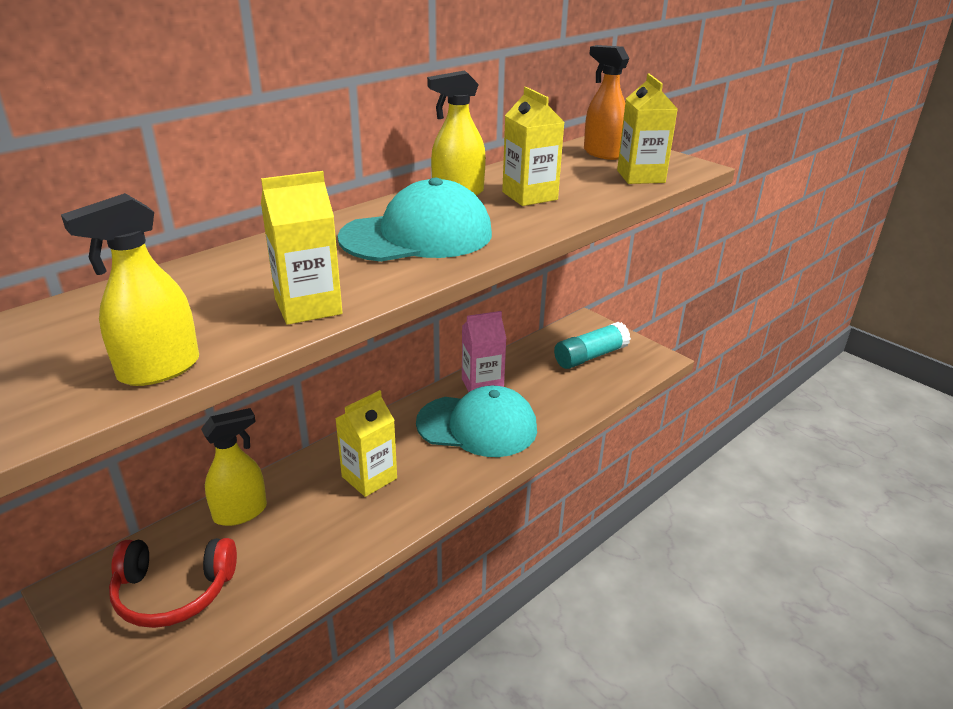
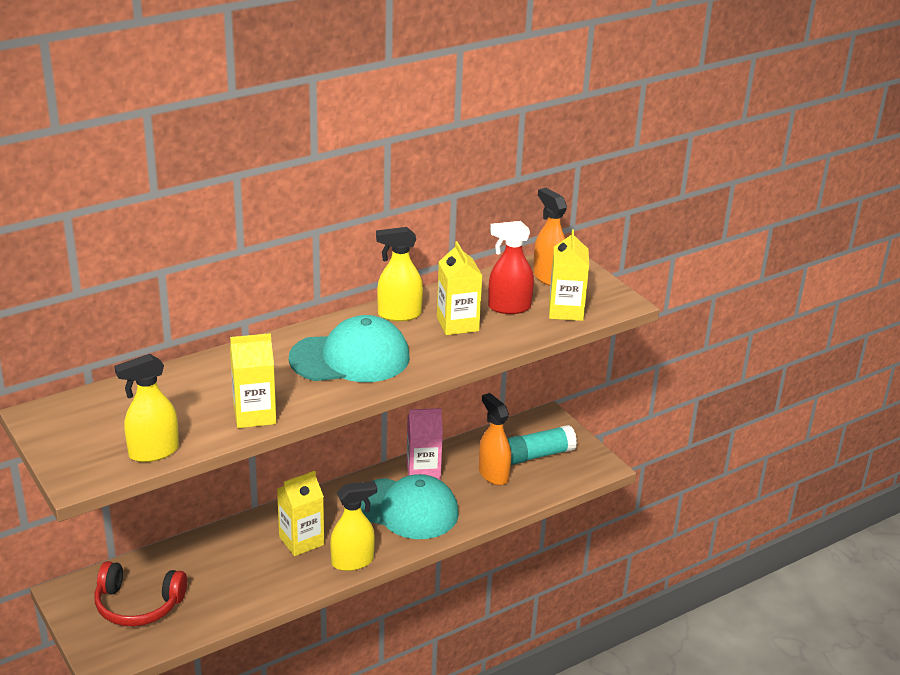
camera: 10 degrees right, 0 degrees up
yellow spray bottle [201,408,267,526] -> yellow spray bottle moved to [330,481,377,571]
none -> orange spray bottle [479,393,511,485]
none -> red spray bottle [488,221,534,314]

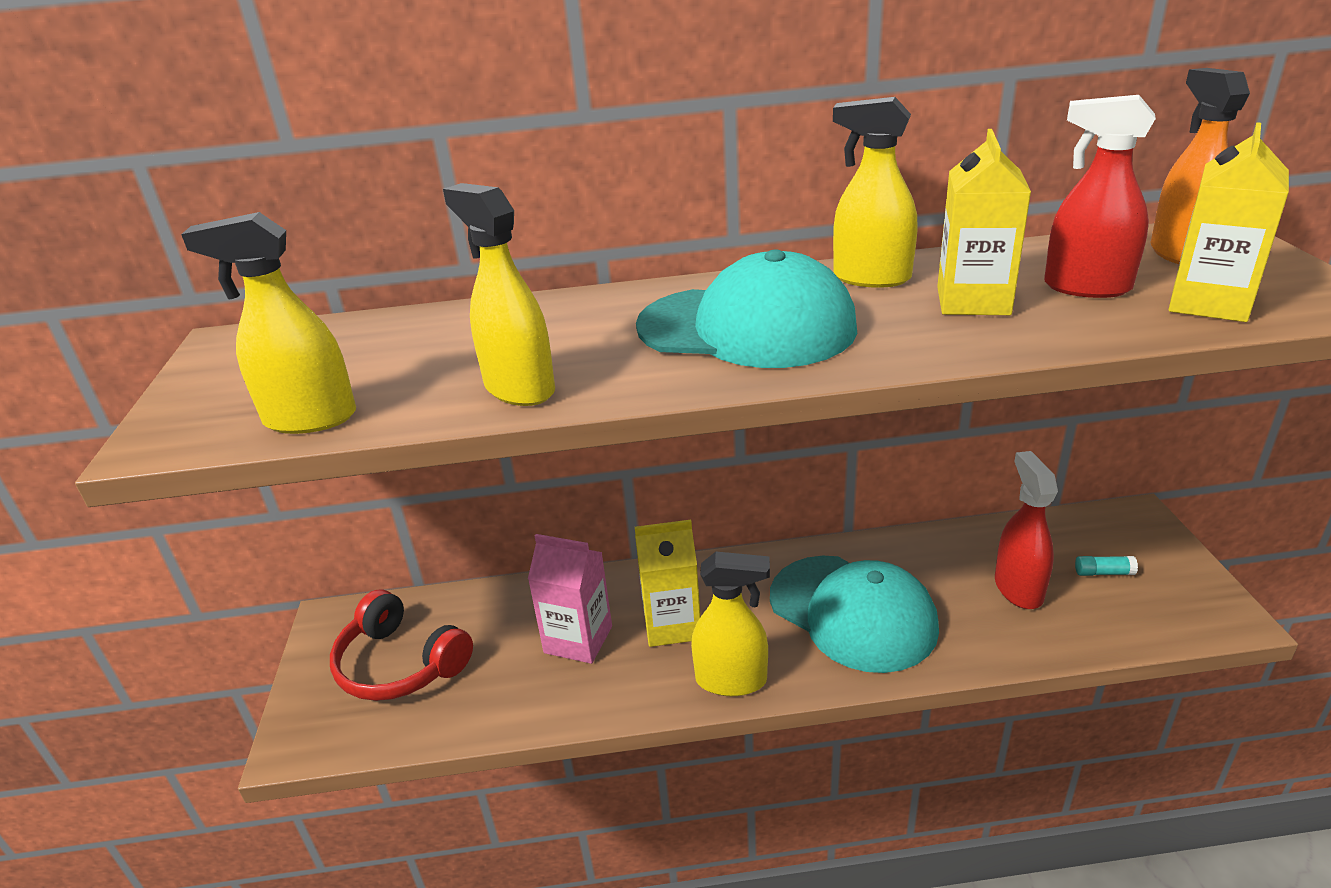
camera: 30 degrees right, 0 degrees up
yellow carton [230,333,276,428] -> yellow spray bottle [443,183,555,406]
pink carton [406,408,443,480] -> pink carton moved to [528,534,612,664]
orange spray bottle [479,393,511,485] -> red spray bottle [995,451,1058,609]
turquoise glue stick [507,425,577,465] -> turquoise glue stick [1075,556,1138,576], size x0.43

